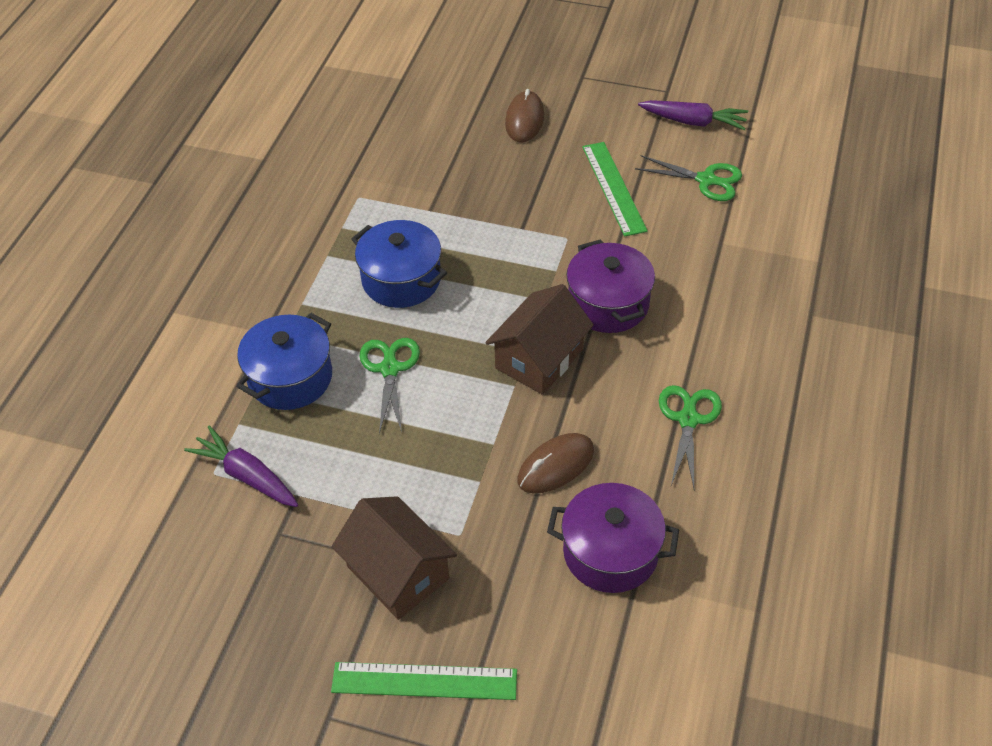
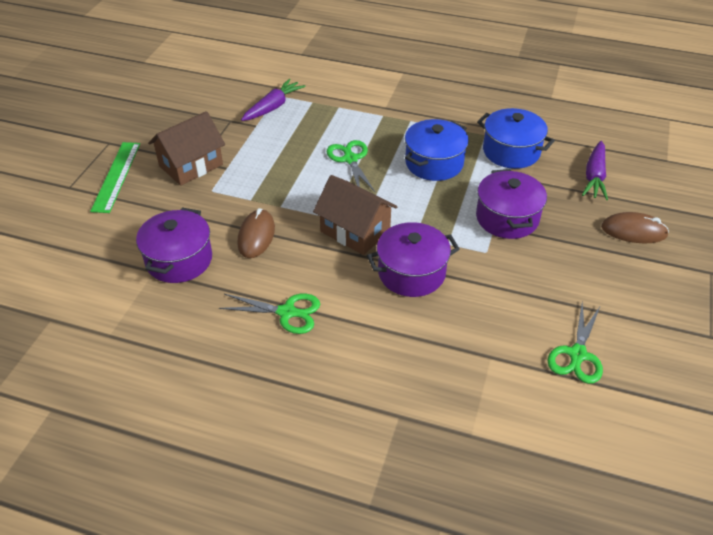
camera: 90 degrees right, 5 degrees down
blue pot [236,313,332,410] -> blue pot moved to [477,108,555,169]
green scissors [359,338,420,434] -> green scissors turned 105 degrees counterclockwise [327,140,375,192]
brown mouse [518,433,594,493] -> brown mouse turned 45 degrees clockwise [237,208,275,258]
green ruler [582,142,648,236] -> none
purple carrot [638,100,748,130] -> purple carrot moved to [582,141,608,200]
none -> purple pot [476,169,547,239]

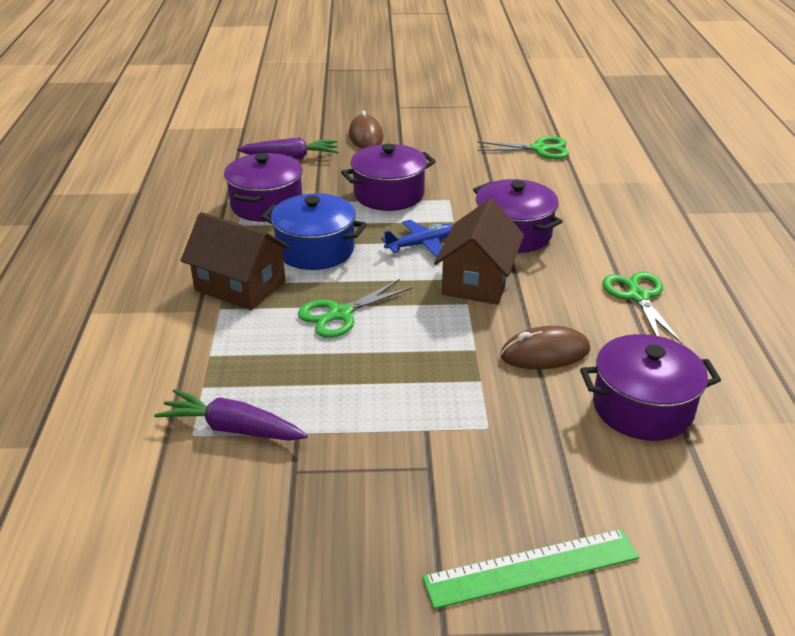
camera: 110 degrees left, 10 degrees down
brown house [148,111,225,186] -> brown house moved to [180,212,291,310]
blue pot [477,108,555,169] -> purple pot [224,153,303,222]
none -> blue plane [381,220,453,257]

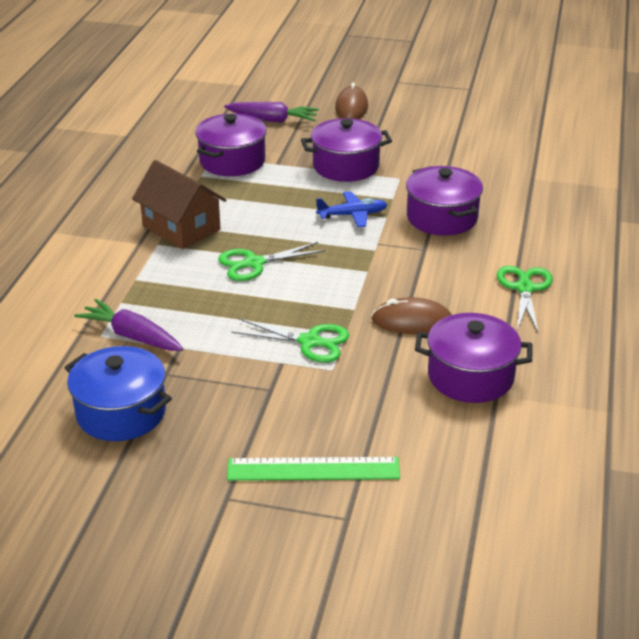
camera: 15 degrees right, 0 degrees up
blue pot [261,193,367,270] -> blue pot moved to [64,346,172,441]
brown house [434,199,524,305] -> none
green scissors [477,136,569,159] -> green scissors moved to [231,318,349,363]

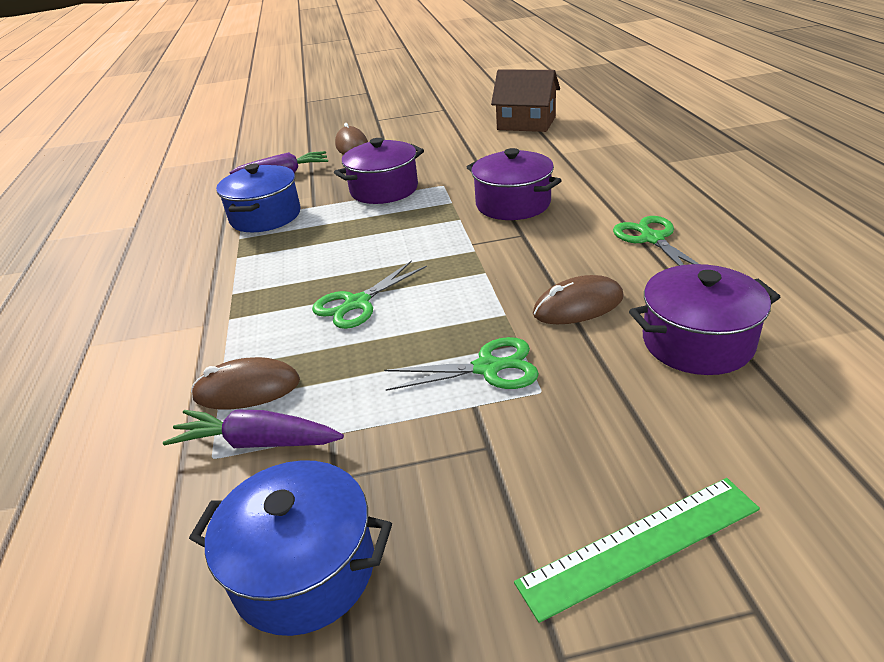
camera: 20 degrees left, 0 degrees up
brown house [132,160,226,249] -> brown house moved to [491,69,560,132]
purple pot [195,114,267,176] -> blue pot [216,164,300,232]
blue plane [316,191,388,227] -> none
none -> brown mouse [191,357,300,409]

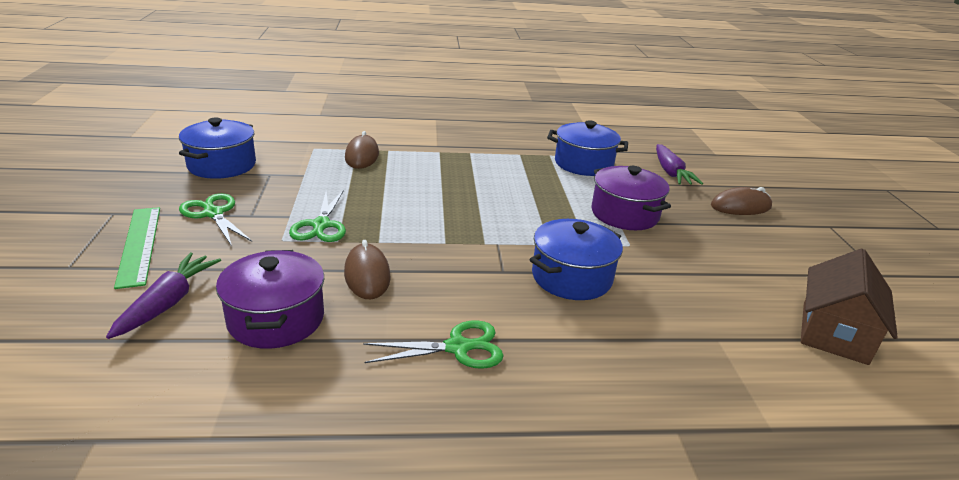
camera: 90 degrees right, 5 degrees down
purple carrot [163,410,344,448] -> purple carrot moved to [106,252,221,339]
green scissors [312,260,427,329] -> green scissors moved to [179,193,252,246]
purple pot [467,148,562,220] -> blue pot [530,219,623,300]

